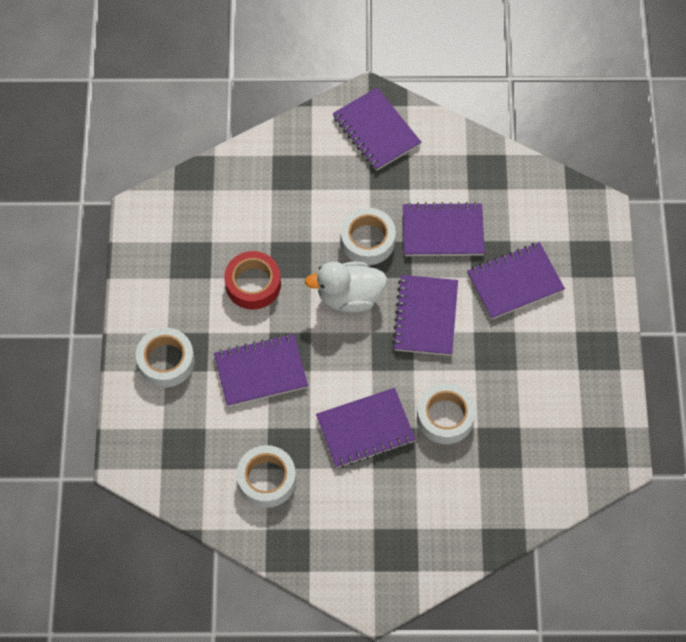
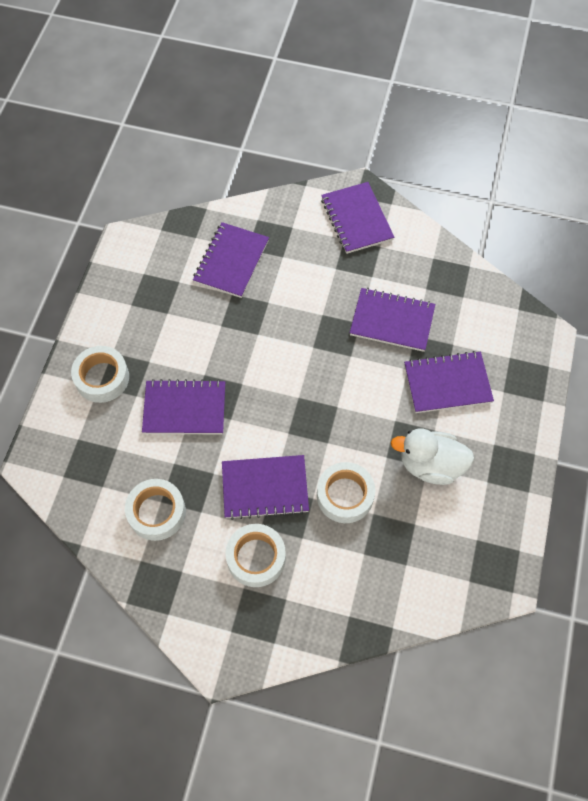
camera: 15 degrees right, 0 degrees up
red tape [224,251,281,309] -> none
white duck [305,262,387,313] -> white duck moved to [391,429,475,485]
white tape [341,208,396,265] -> white tape moved to [226,524,286,587]
purple notebook [392,275,458,356] -> purple notebook moved to [193,222,269,298]

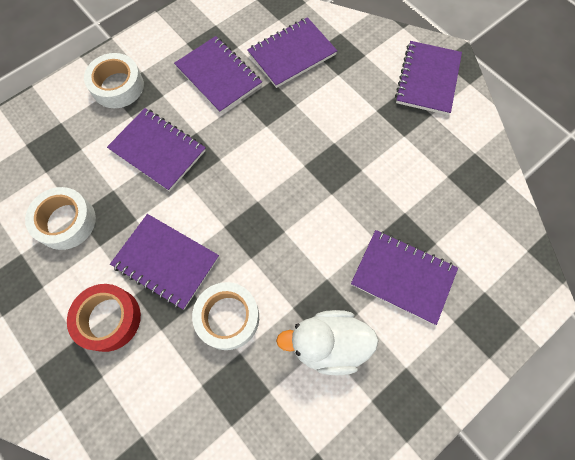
camera: 35 degrees right, 5 degrees up
white tape [226,524,286,587] -> red tape [67,284,141,352]
purple notebook [350,288,435,352] -> purple notebook moved to [174,36,262,114]
white duck [391,429,475,485] -> white duck turned 45 degrees counterclockwise [276,310,379,375]

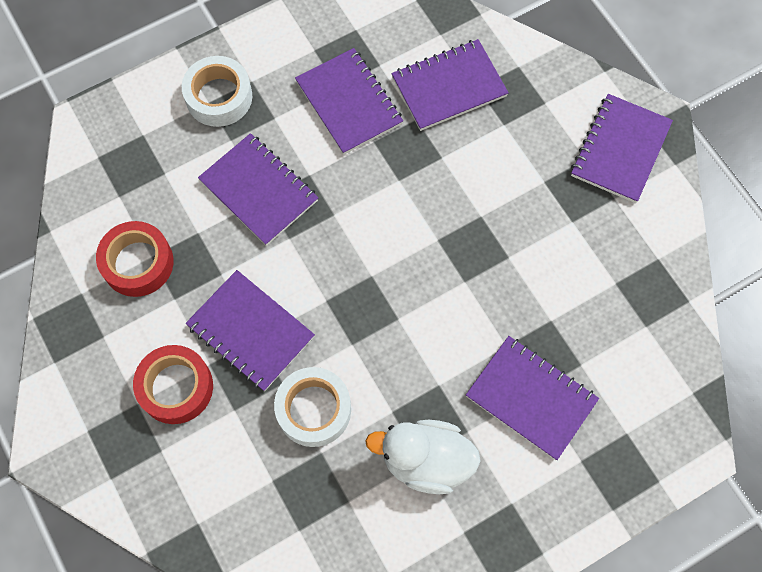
camera: 10 degrees right, 0 degrees up
white tape [25,187,96,250] -> red tape [96,221,173,297]

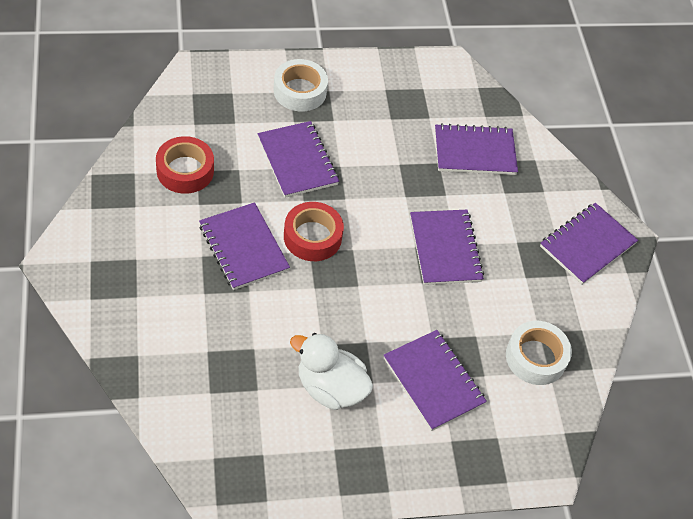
camera: 15 degrees right, 15 degrees down
red tape [133,345,213,424] -> red tape moved to [284,202,344,261]
white tape [274,367,351,447] -> white tape moved to [506,321,572,385]
purple notebook [295,48,403,155] -> purple notebook moved to [410,210,484,285]

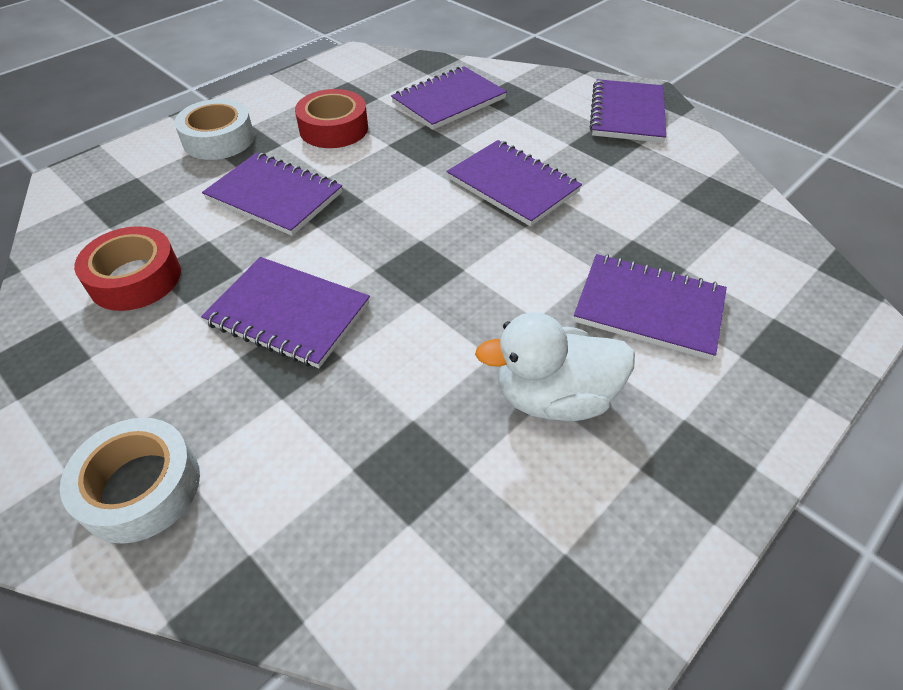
camera: 30 degrees left, 5 degrees down
red tape [284,202,344,261] -> red tape moved to [295,89,368,148]
white tape [506,321,572,385] -> white tape moved to [60,418,200,544]

